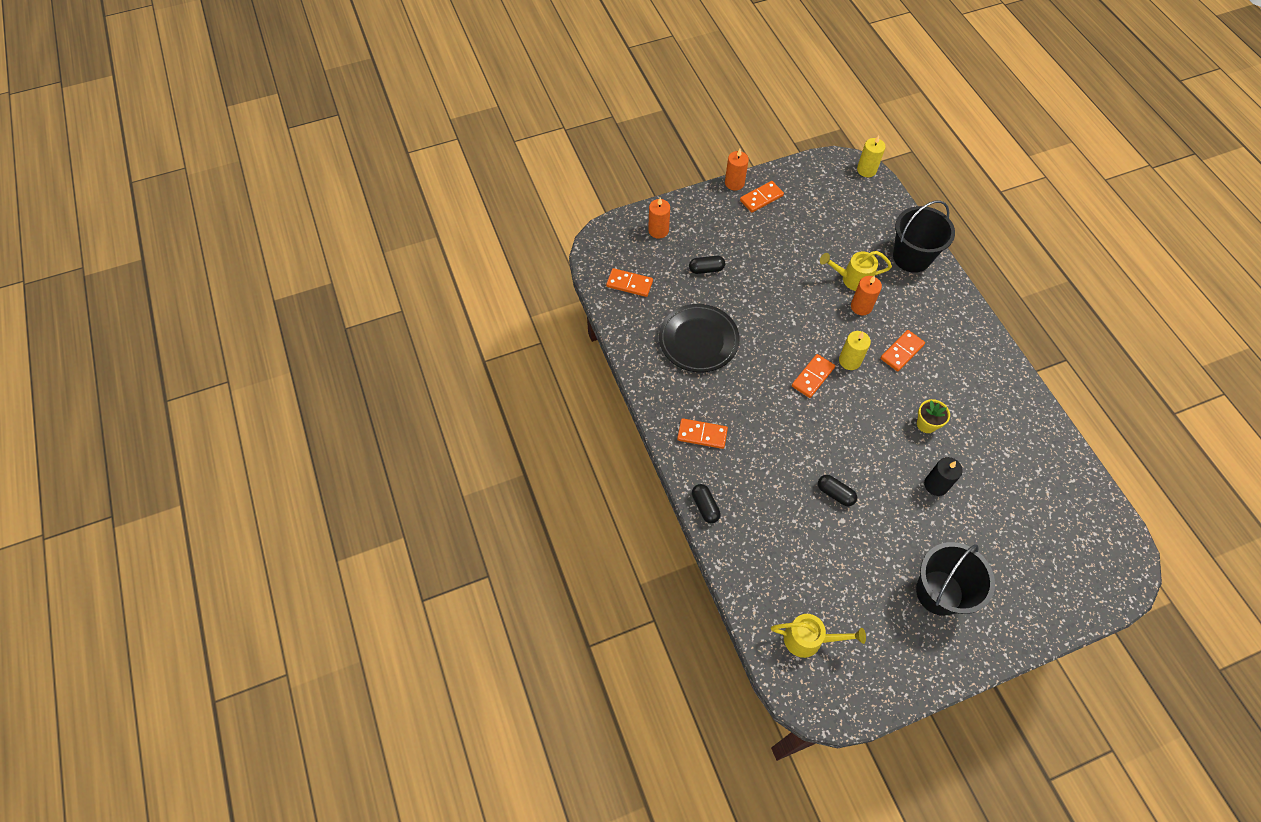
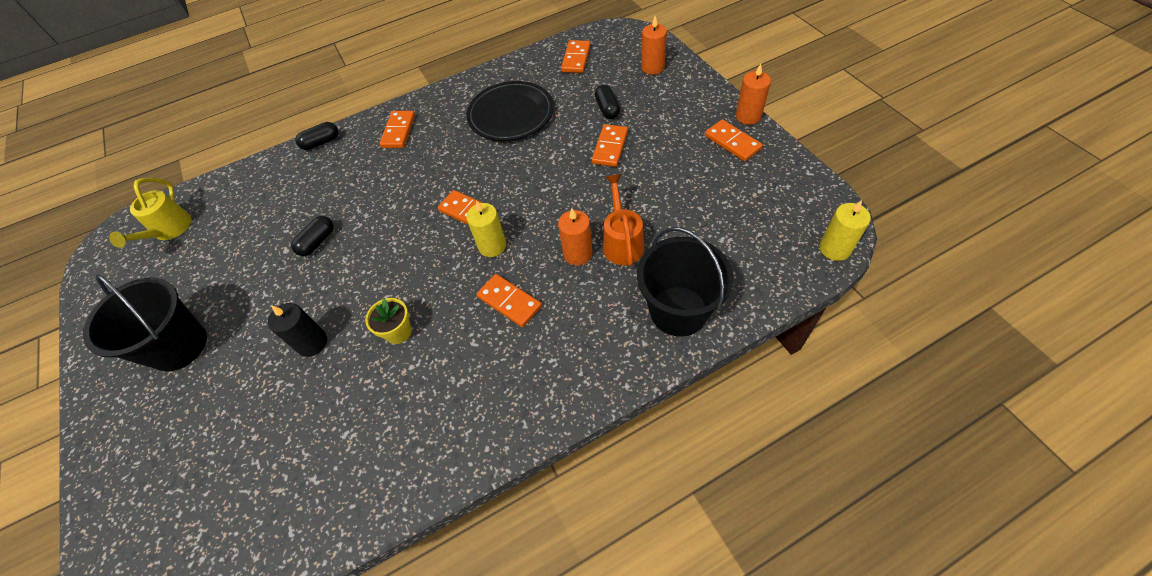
camera: 90 degrees right, 5 degrees down
yellow watering can [820,251,892,291] -> orange watering can [603,174,644,266]
none -> orange domino [592,124,628,167]

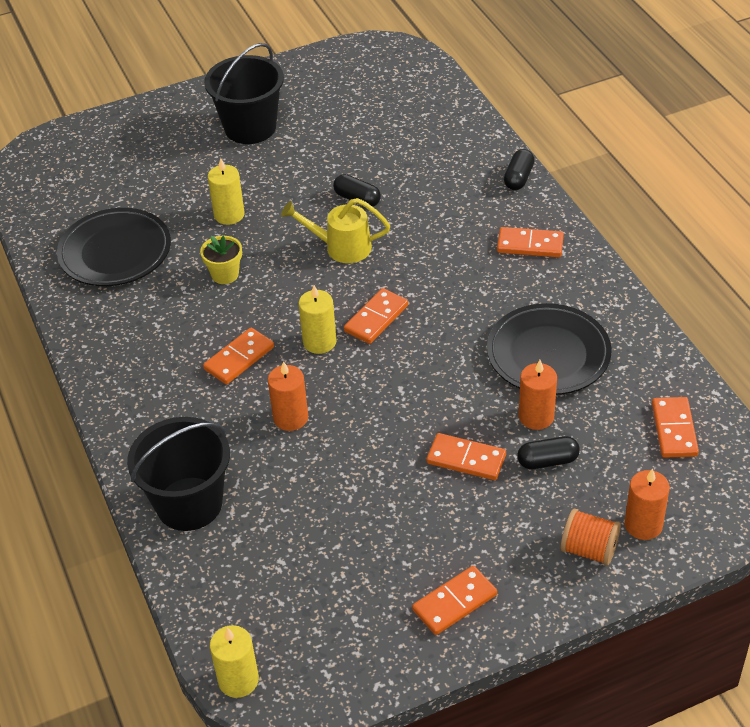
camera: 90 degrees right, 10 degrees down
yellow watering can [109,178,191,248] -> yellow watering can moved to [281,198,390,263]
black candle [268,303,327,357] -> yellow candle [208,158,245,225]
black capsule [296,122,338,150] -> black capsule turned 45 degrees clockwise [504,149,534,190]
orange domino [561,40,591,73] -> orange domino turned 75 degrees clockwise [652,397,699,458]
orange watering can [603,174,644,266] -> none
orange candle [736,64,771,125] -> orange candle moved to [519,360,557,430]
none -> black plate [57,208,171,286]
none -> orange spool [560,509,621,566]

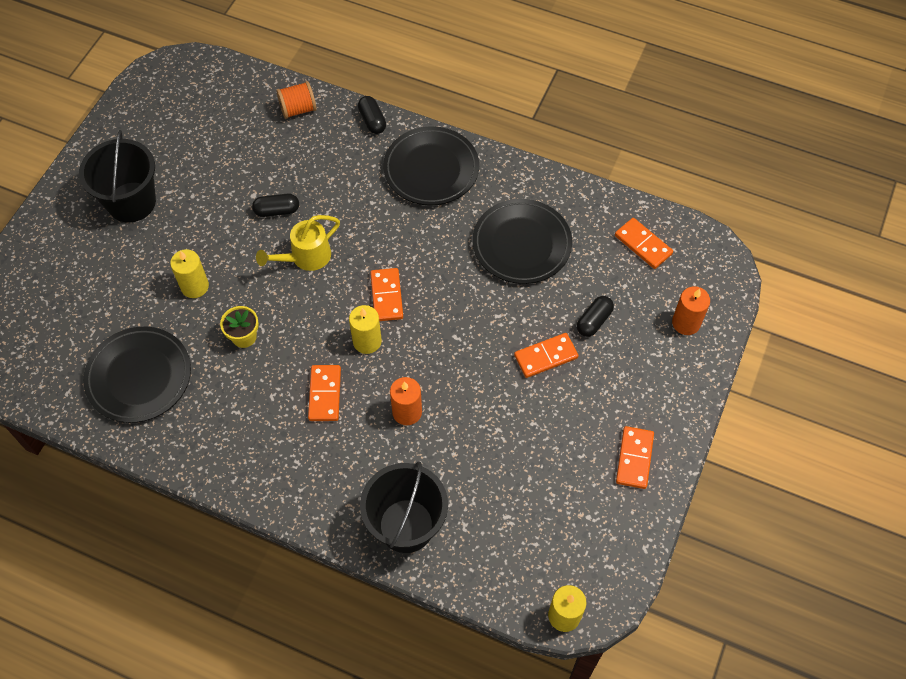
camera: 45 degrees left, 15 degrees up
orange domino [497,227,564,257] -> black plate [383,126,479,205]
orange candle [519,360,557,430] -> none
orange spool [560,509,621,566] -> orange spool moved to [276,81,317,119]

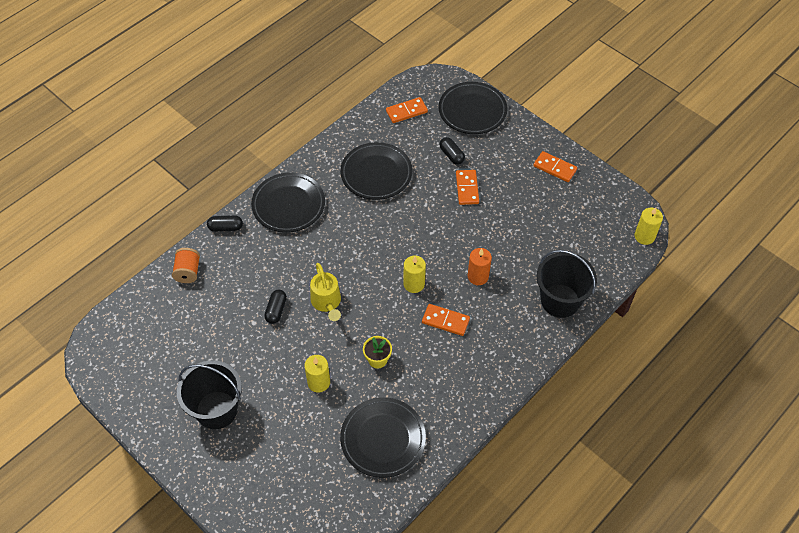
camera: 70 degrees left, 5 degrees down
orange domino [370,268,403,321] -> none
orange candle [672,286,710,335] -> black plate [439,82,508,134]

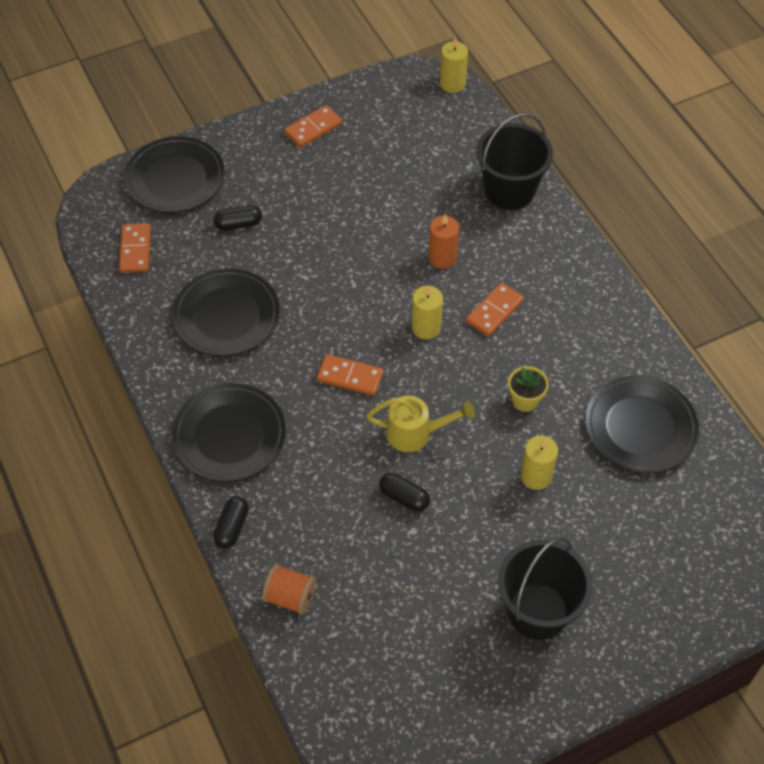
camera: 70 degrees left, 0 degrees up
orange domino [456,170,479,205] -> orange domino moved to [317,354,383,396]

